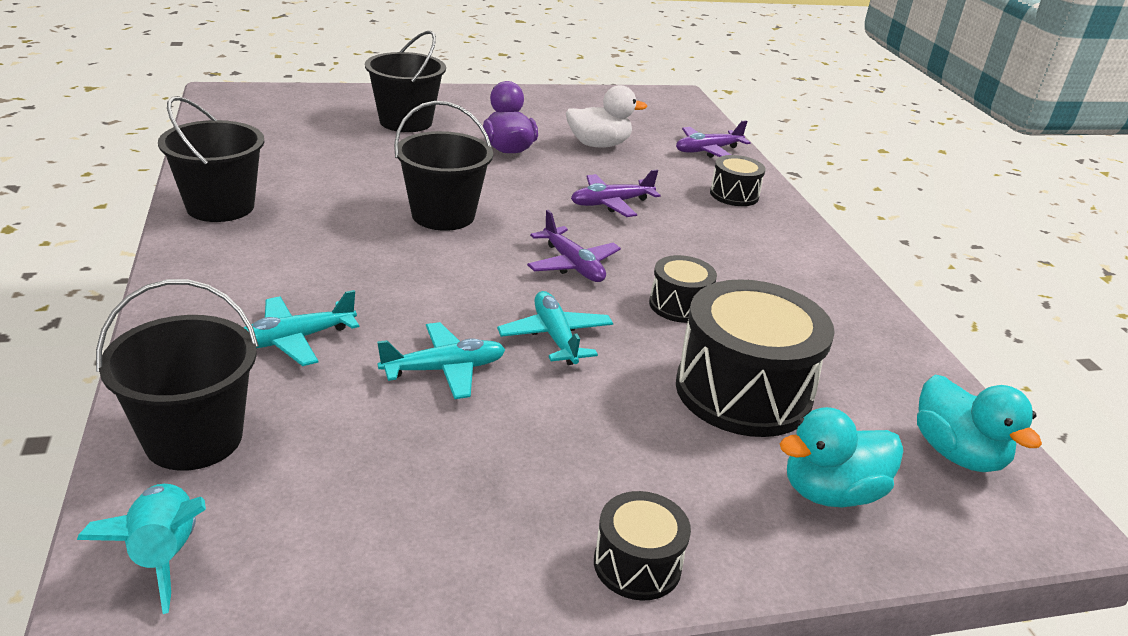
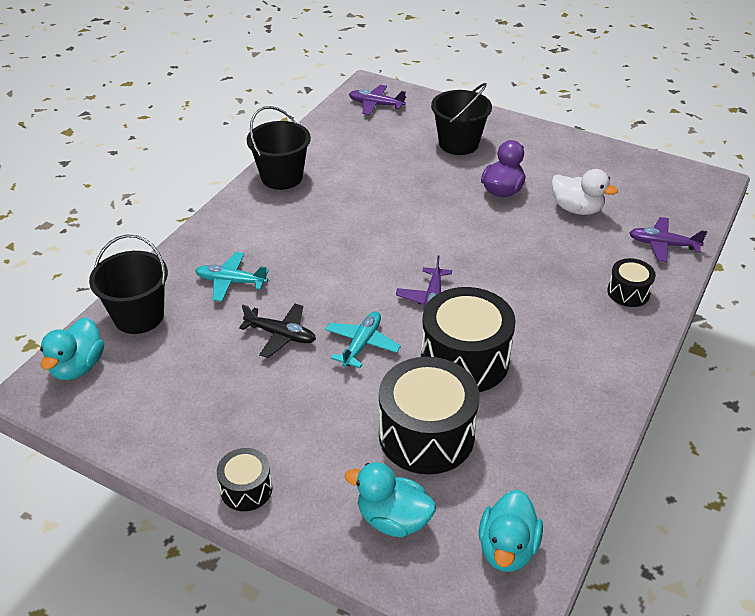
camera: 45 degrees right, 10 degrees up
turquoise rocket [77,484,206,614] -> turquoise duck [40,317,104,380]
turquoise plane [377,322,506,399] -> black plane [239,304,316,358]
black bucket [394,101,493,231] -> none
purple plane [571,170,661,217] -> purple plane moved to [349,85,406,115]
black drum [649,255,717,323] -> black drum [421,287,516,392], size x1.97

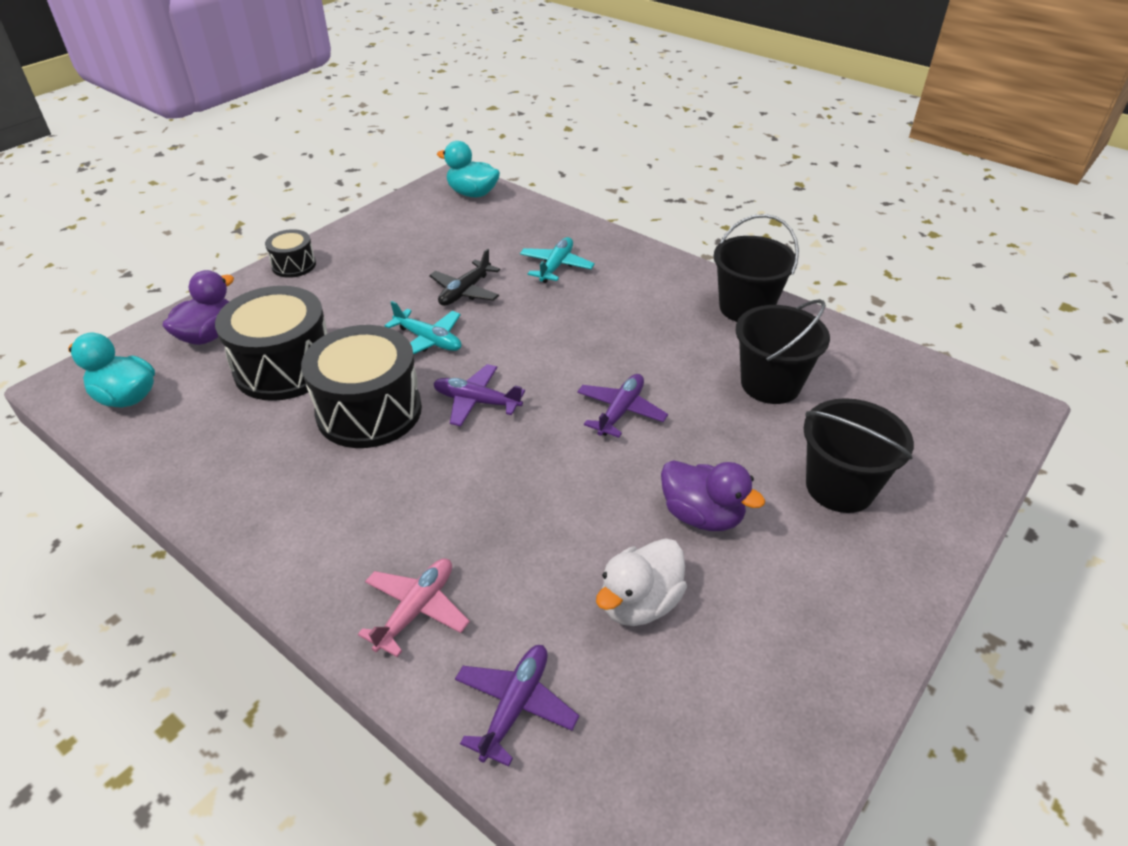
camera: 100 degrees right, 0 degrees up
black bucket [89,235,168,334] -> black bucket moved to [736,299,830,404]
turquoise duck [345,462,436,537] -> purple duck [162,270,234,345]
purple plane [349,85,406,115] -> purple plane moved to [577,374,668,438]
black drum [607,258,656,307] -> pink plane [358,559,470,657]

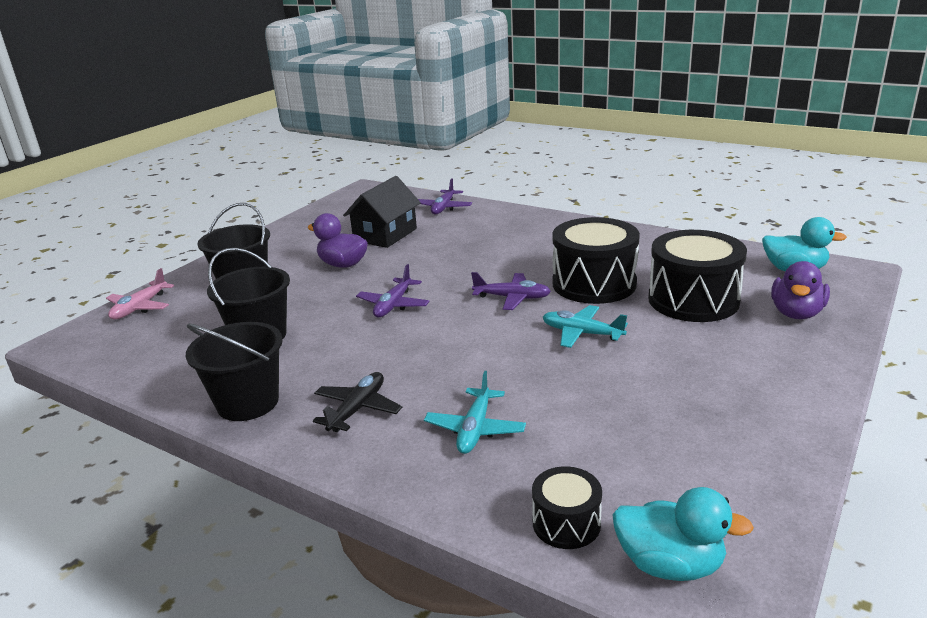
camera: 175 degrees right, 15 degrees down
black drum [265,229,316,278] -> black drum moved to [532,466,602,549]
pink plane [358,559,470,657] -> pink plane moved to [106,268,174,319]
black plane [429,248,500,306] -> black plane moved to [313,372,402,432]
white duck [596,538,687,626] -> black house [343,176,421,248]

